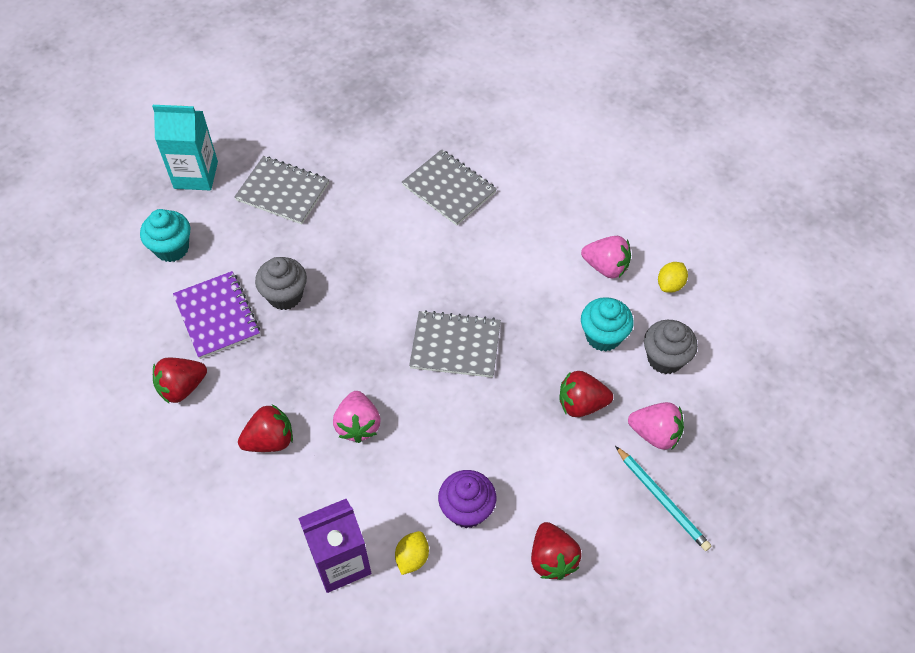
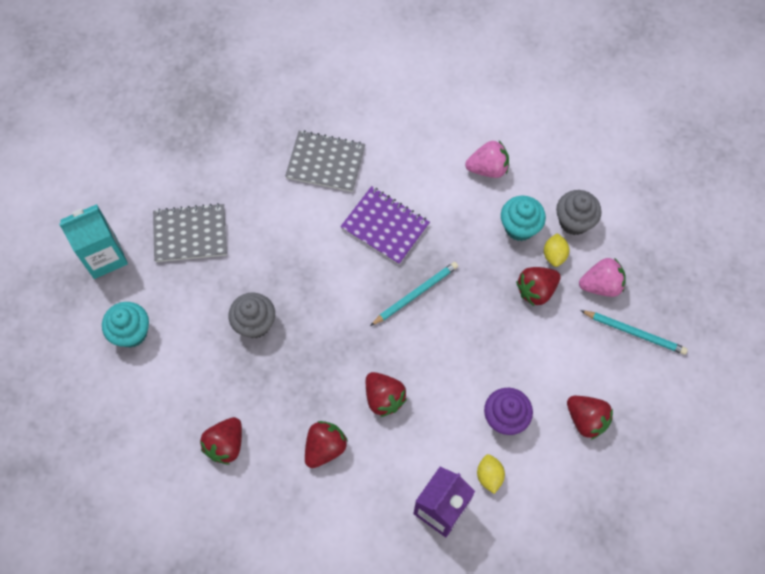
camera: 30 degrees left, 10 degrees up
purple notebook [173,271,260,359] -> purple notebook moved to [340,186,430,265]
pink strawberry [333,391,381,443] -> red strawberry [366,372,407,417]
grey notebook [409,310,501,378] -> turquoise pencil [370,262,458,326]
yellow lemon [658,262,688,293] -> yellow lemon moved to [544,233,569,267]

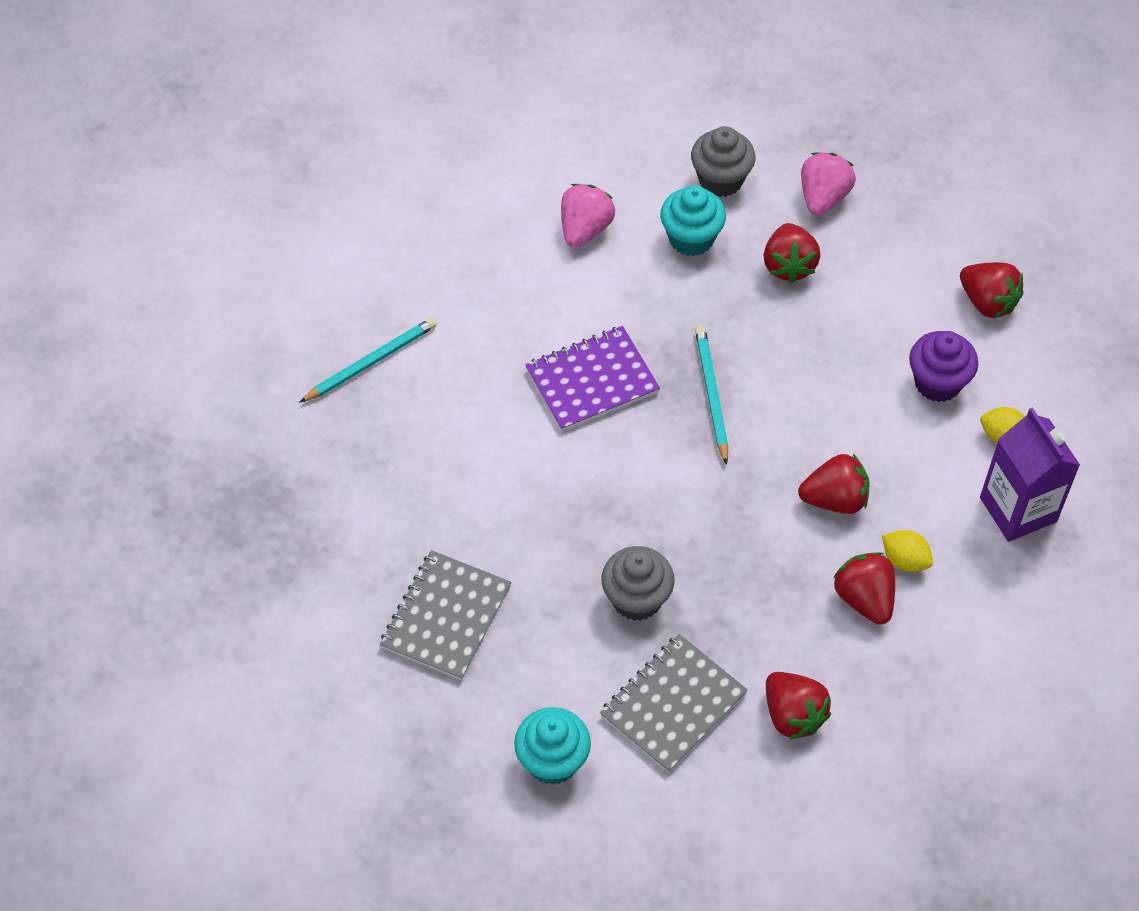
camera: 60 degrees left, 10 degrees down
turquoise carton [59,204,128,279] -> none
grey notebook [285,130,365,192] -> grey notebook moved to [600,634,748,773]
yellow lemon [544,233,569,267] -> yellow lemon moved to [882,530,933,572]
red strawberry [567,396,613,440] -> red strawberry turned 60 degrees clockwise [960,262,1024,318]
turquoise pencil [580,310,688,355] -> turquoise pencil moved to [299,318,437,403]

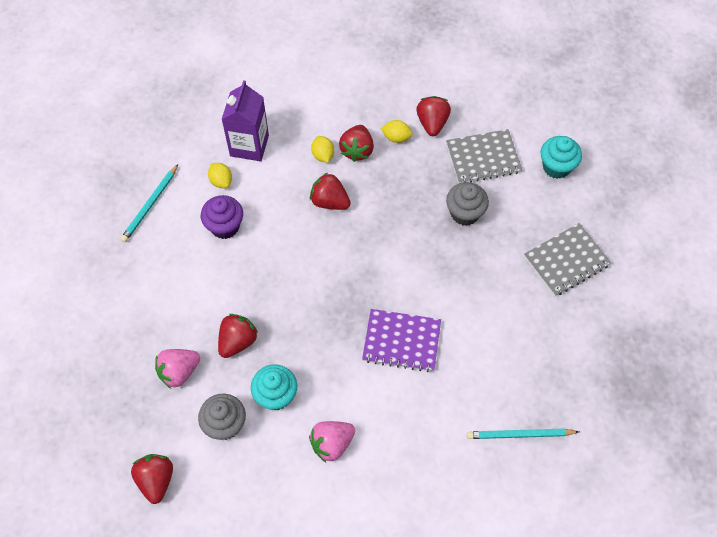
camera: 145 degrees left, 5 degrees up
turquoise pencil [695,326,728,465] -> turquoise pencil moved to [120,165,178,242]
red strawberry [960,262,1024,318] -> red strawberry moved to [131,454,173,504]
none -> yellow lemon [381,120,413,143]

